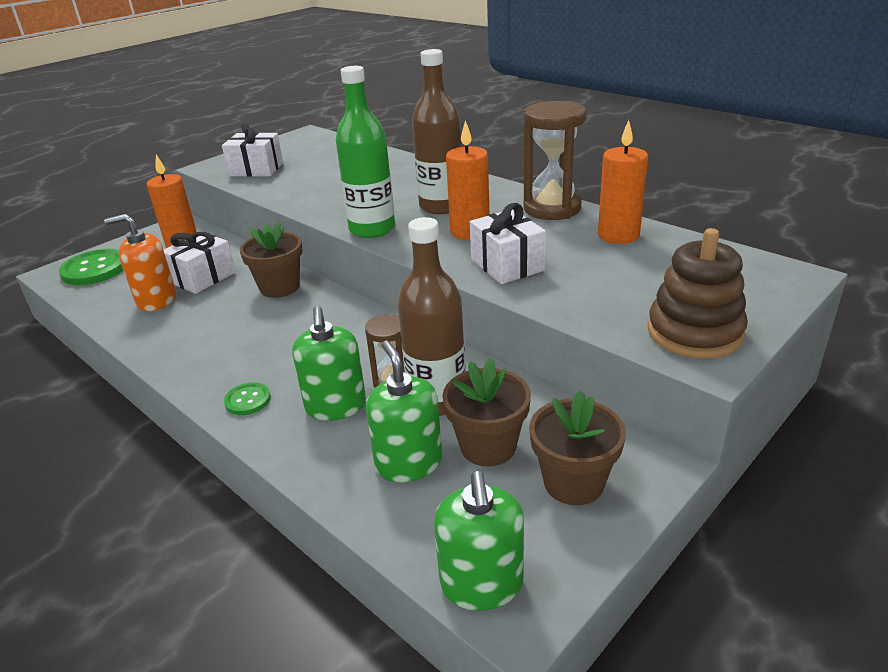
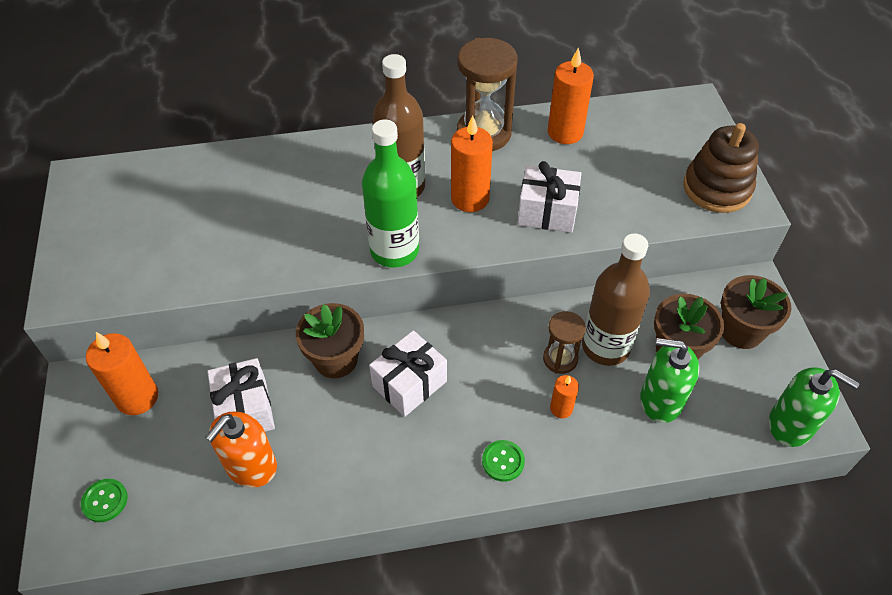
camera: 55 degrees left, 20 degrees up
green button [59,249,123,285] -> green button [81,479,127,522], size x0.53
white gift [222,124,283,177] -> white gift moved to [369,330,447,417]
green soap dispenser [292,306,366,421] -> orange candle [550,375,579,418]

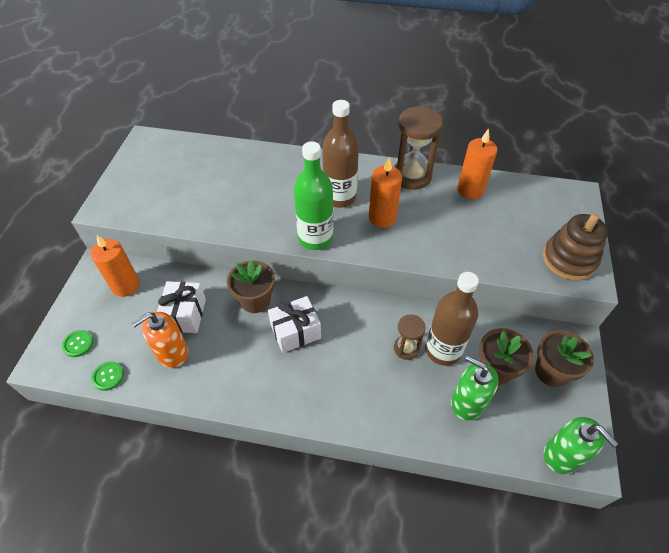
camera: 20 degrees right, 0 degrees up
green button [482,440,525,482] -> green button moved to [92,361,124,391]
white gift [518,161,581,233] -> none
orange candle [550,375,579,418] -> none

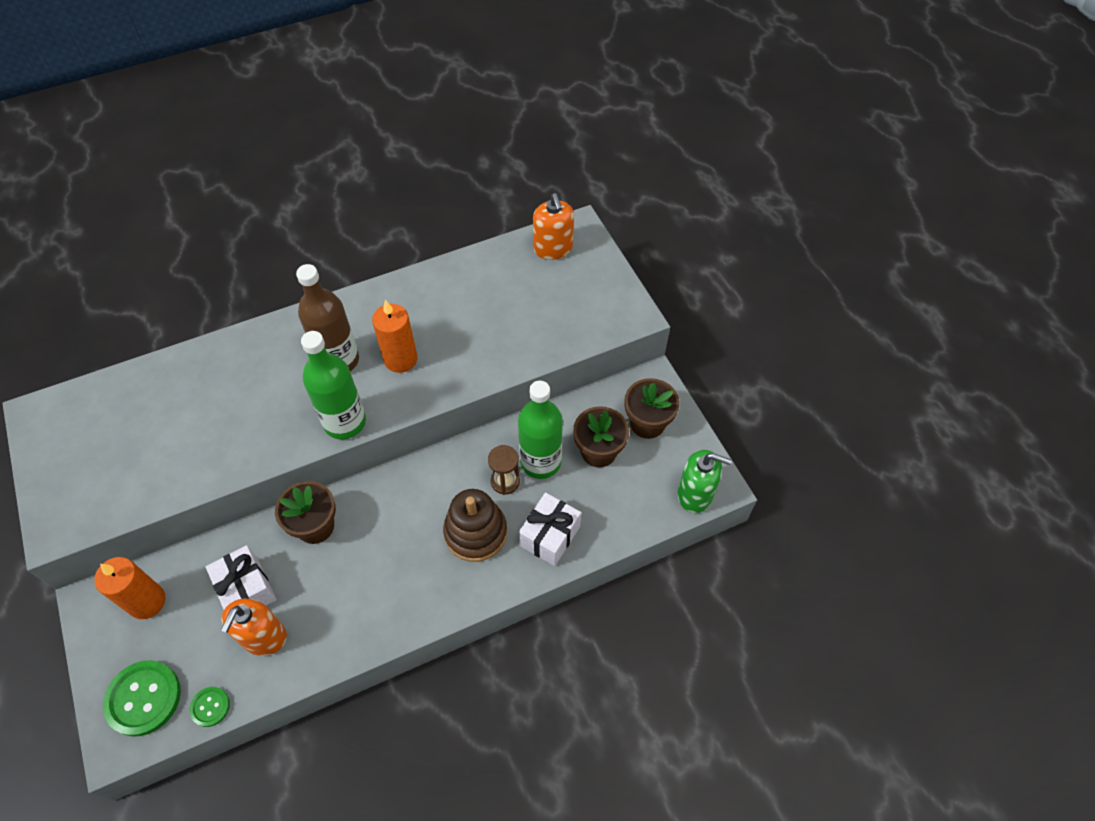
camera: 35 degrees left, 5 degrees up
green button [62,330,93,357] -> green button [103,660,181,737], size x1.90
white gift [268,296,321,353] -> white gift moved to [519,492,581,566]
brown hourglass [394,106,443,190] -> none
brown bottle [425,272,479,366] -> green bottle [518,381,563,479]
green soap dispenser [451,355,499,420] -> none
orange candle [457,128,498,199] -> none
brown stacking toy [543,214,608,281] -> brown stacking toy moved to [443,489,507,562]
none -> orange soap dispenser [533,193,574,260]

